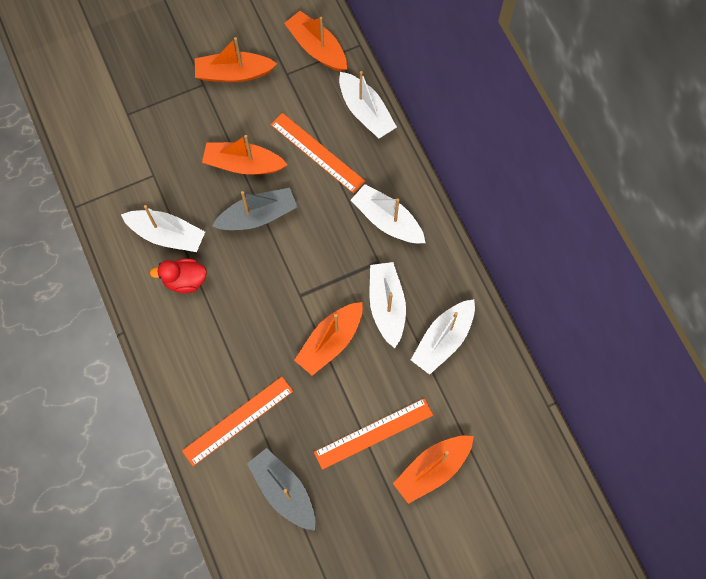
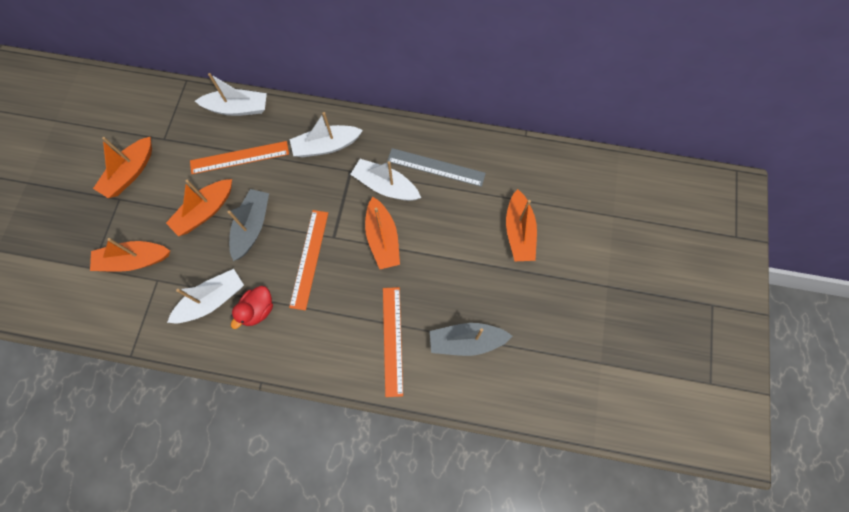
camera: 55 degrees left, 0 degrees up
orange boat [284,11,347,72] -> orange boat moved to [90,238,170,272]
orange ruler [314,398,433,470] -> orange ruler moved to [289,210,328,311]
white boat [411,299,475,375] -> grey ruler [387,148,486,187]

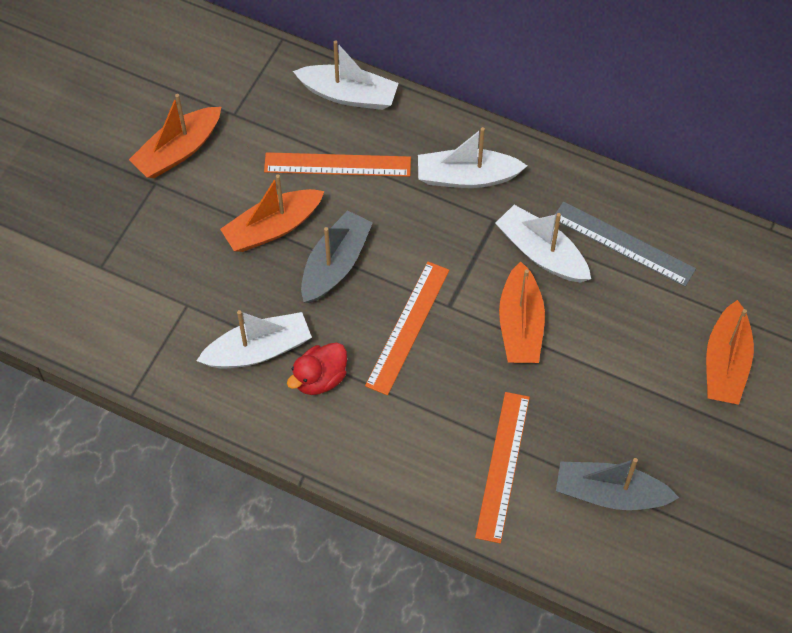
camera: 15 degrees right, 10 degrees down
orange boat [90,238,170,272] -> none

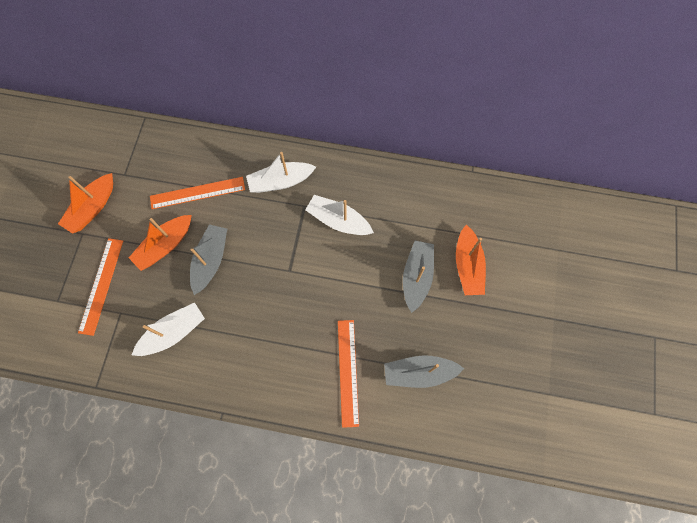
camera: 15 degrees left, 10 degrees up
red duck [287,342,347,395] -> none
white boat [293,40,399,110] -> none
orange ruler [365,262,449,395] -> orange ruler moved to [78,238,123,336]
orange boat [499,261,545,363] -> none
grey ruler [555,201,696,287] -> none
none -> grey boat [403,241,434,313]

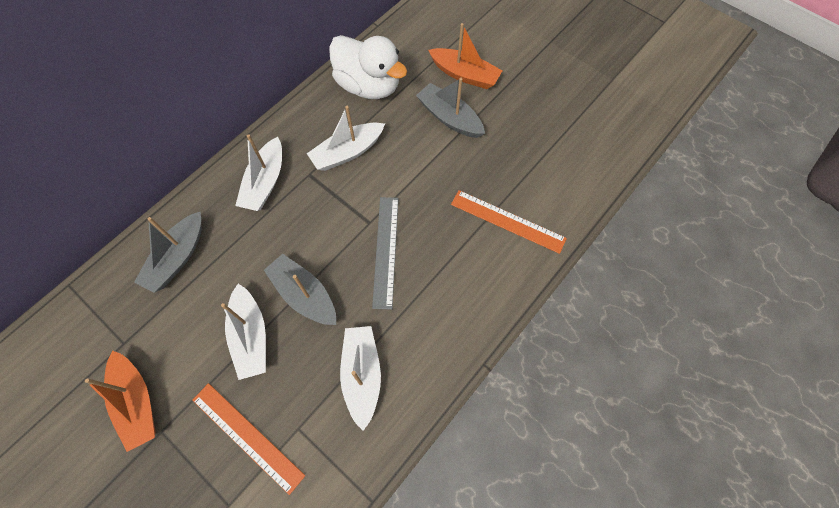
camera: 60 degrees left, 5 degrees down
orange boat [129,215,191,271] -> white boat [221,284,266,380]
orange ruler [150,177,245,209] -> none
grey boat [384,355,464,388] -> grey boat moved to [134,212,202,293]
none -> white duck [329,35,407,99]
none -> grey ruler [372,197,399,310]

